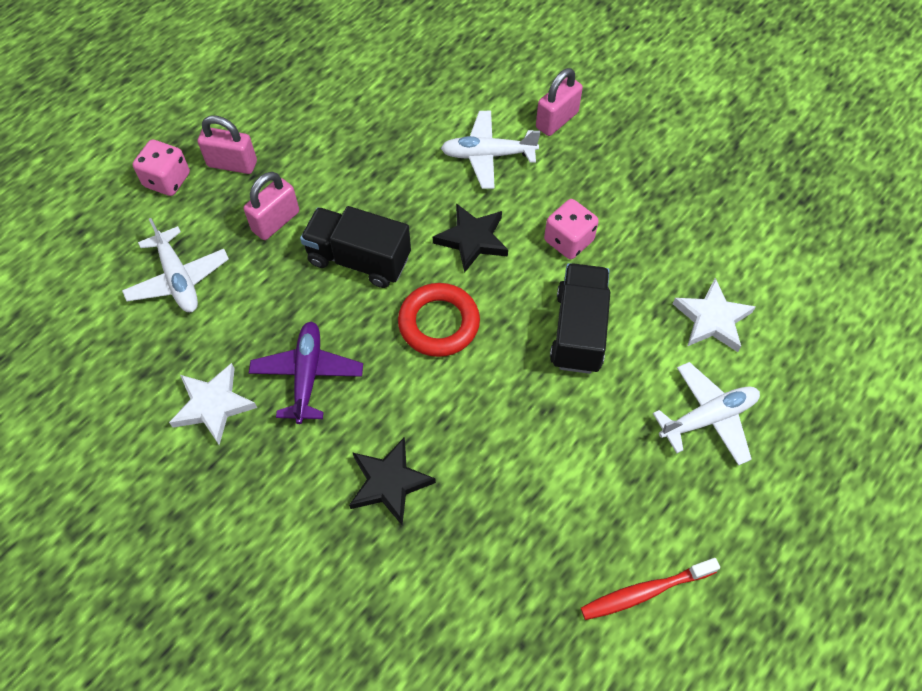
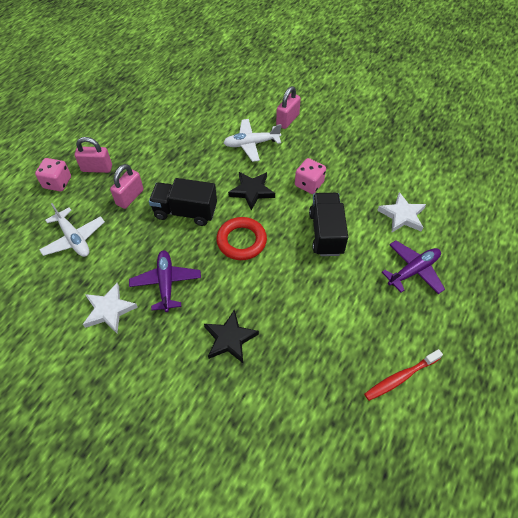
camera: 10 degrees left, 5 degrees down
white plane [653,362,760,466] -> purple plane [382,240,445,294]

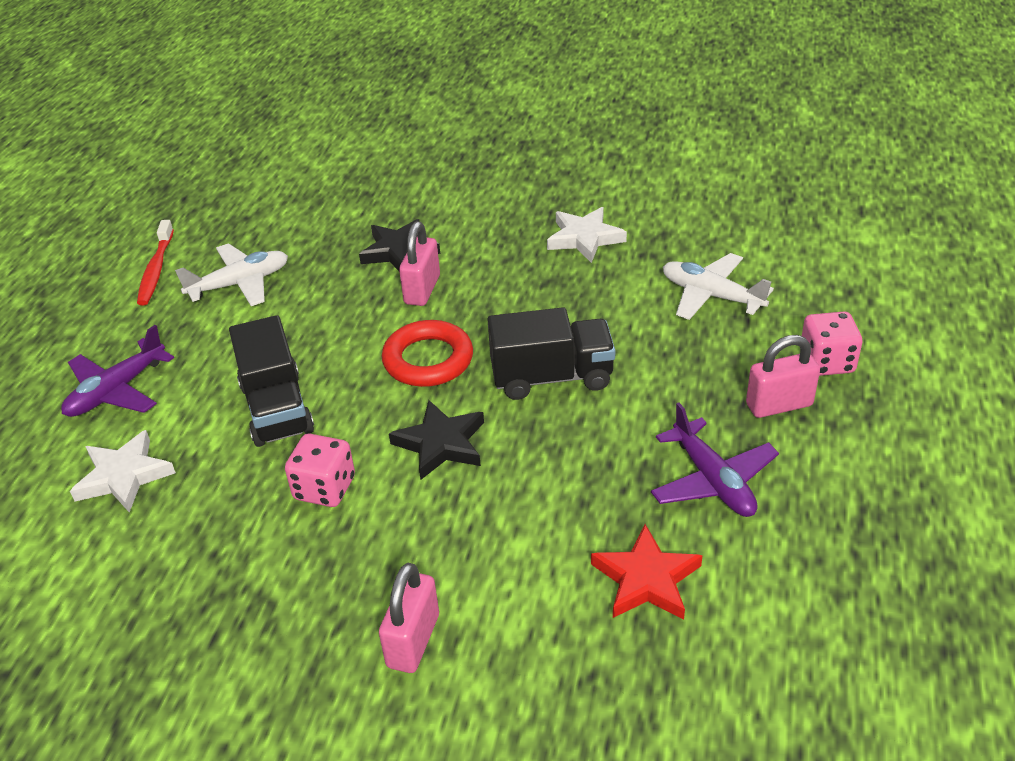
camera: 165 degrees right, 15 degrees down
pink padlock [110,164,144,209] -> pink padlock moved to [399,222,440,306]
purple plane [129,250,201,312] -> purple plane moved to [651,402,779,517]
white plane [223,119,282,162] -> white plane moved to [175,243,288,306]
red toothbrush [364,349,443,401] -> red toothbrush turned 135 degrees clockwise [137,220,174,305]
none -> red star [591,524,703,620]

